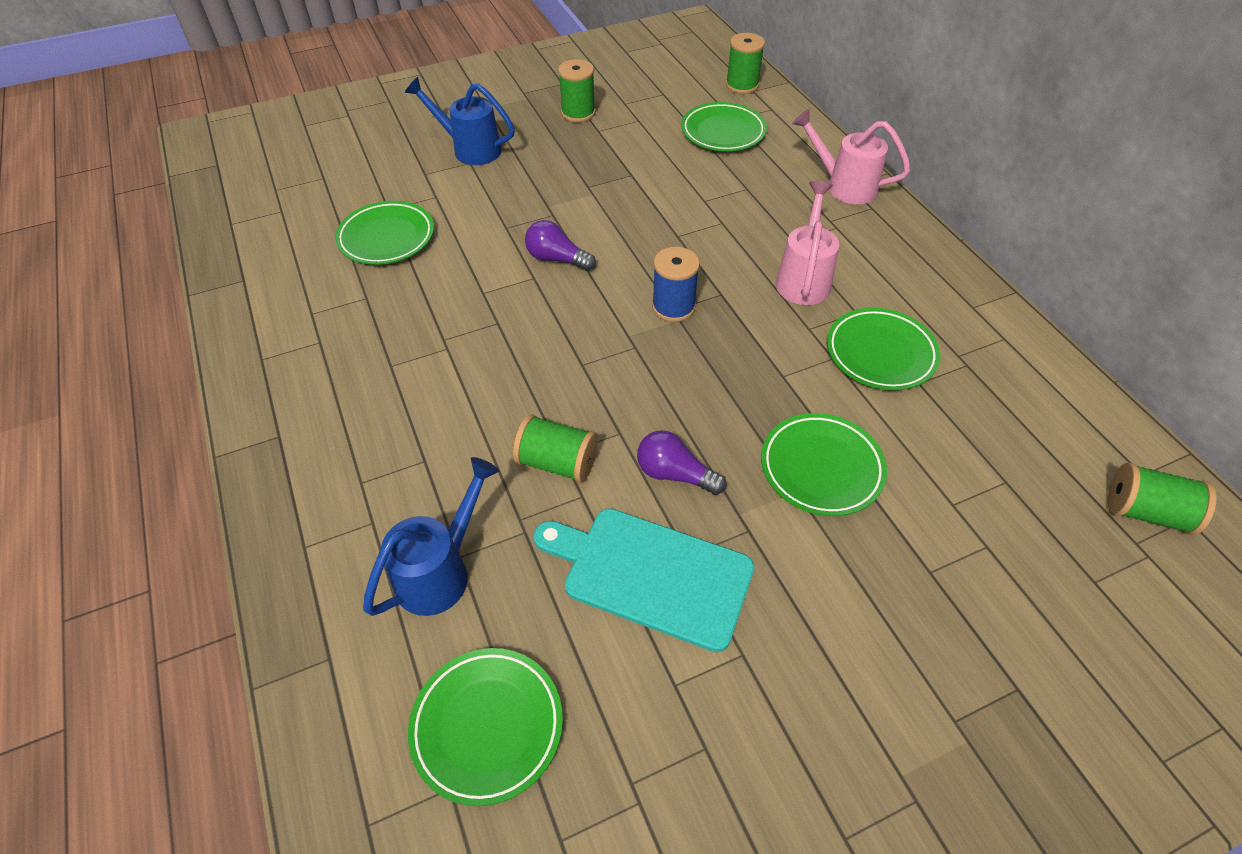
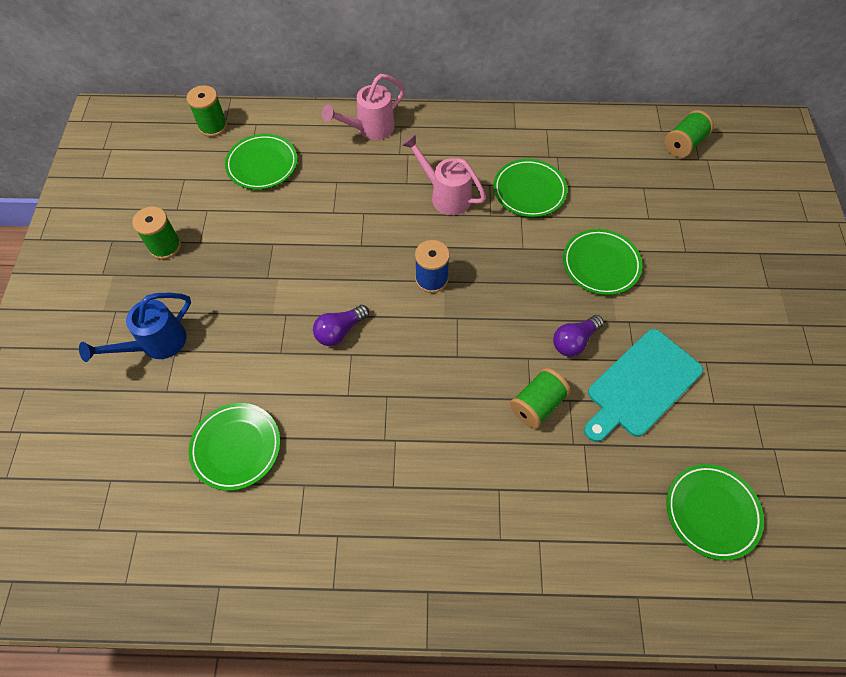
camera: 65 degrees left, 10 degrees up
blue watering can [363,457,499,616] -> none

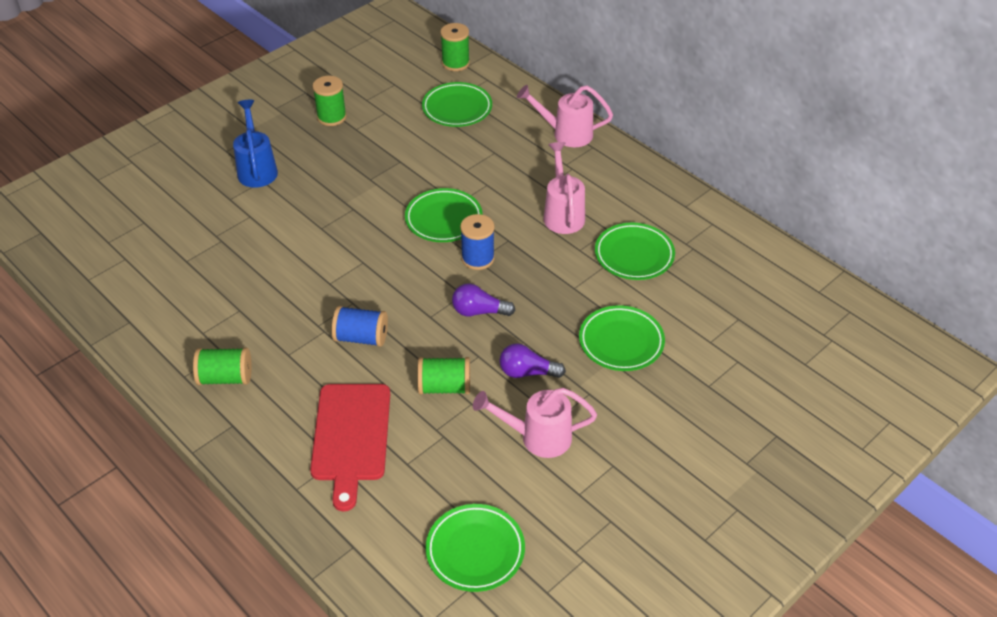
camera: 45 degrees right, 15 degrees down
blue watering can [79,293,191,362] -> blue watering can turned 75 degrees clockwise [233,100,278,188]
green plate [189,403,280,491] -> green plate moved to [405,188,483,242]
purple light bulb [313,305,369,346] -> purple light bulb moved to [452,283,515,316]
turquoise cutting board [584,329,703,442] -> pink watering can [473,388,597,458]
green spool [664,110,714,158] -> green spool moved to [193,348,252,385]
none -> red cutting board [310,384,390,511]
none -> blue spool [332,306,388,347]

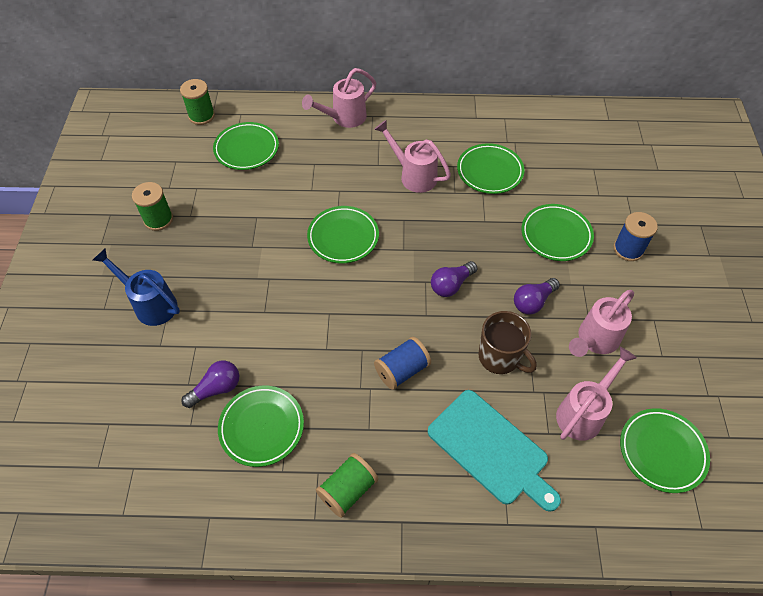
camera: 45 degrees left, 10 degrees up
red cutting board [310,384,390,511] -> turquoise cutting board [428,390,561,512]
green spool [417,357,470,395] -> brown mug [478,311,537,374]
blue spool [460,214,495,270] -> blue spool moved to [613,212,658,261]
none -> purple light bulb [181,361,239,408]
none -> green plate [218,386,304,467]
none -> pink watering can [556,347,637,441]

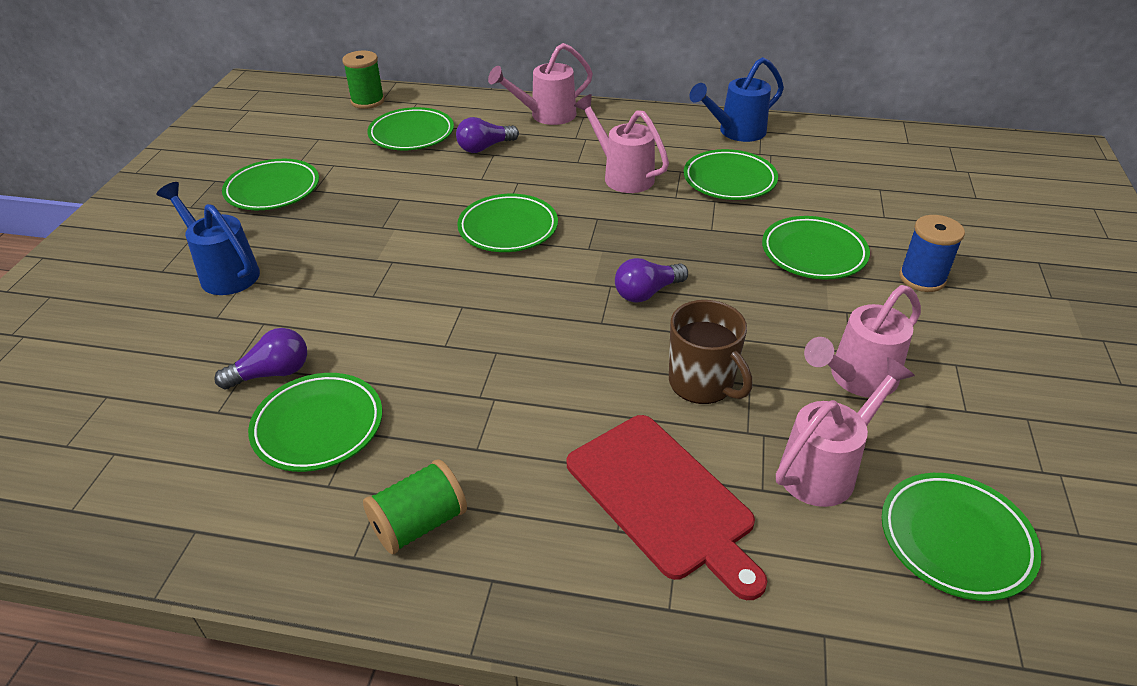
camera: 10 degrees right, 15 degrees down
green spool [132,182,173,231] -> green plate [222,159,319,210]
blue spool [374,337,431,390] -> none
turquoise cutting board [428,390,561,512] -> red cutting board [567,415,767,600]
purple light bulb [514,278,560,315] -> purple light bulb moved to [456,117,519,153]
none -> blue watering can [689,57,784,142]

